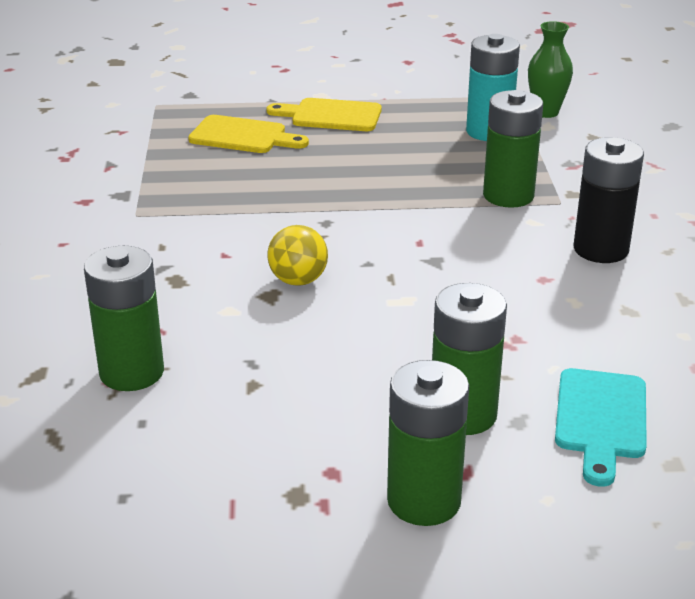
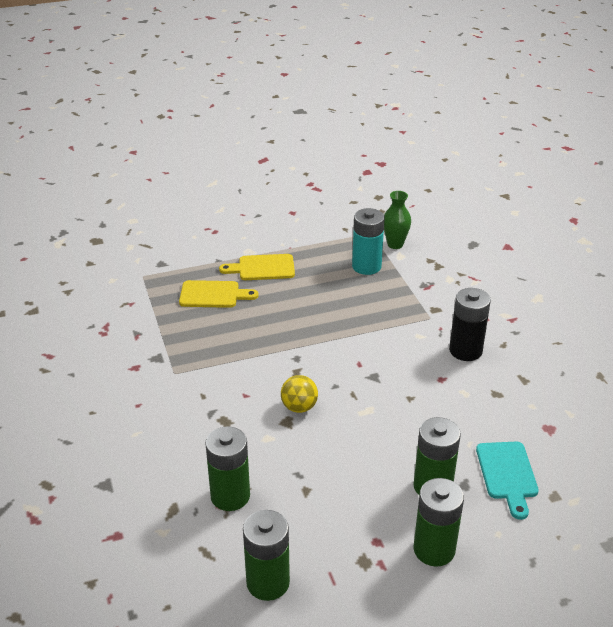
camera: 15 degrees left, 5 degrees up
green battery [483,90,543,208] -> green battery moved to [243,510,290,601]

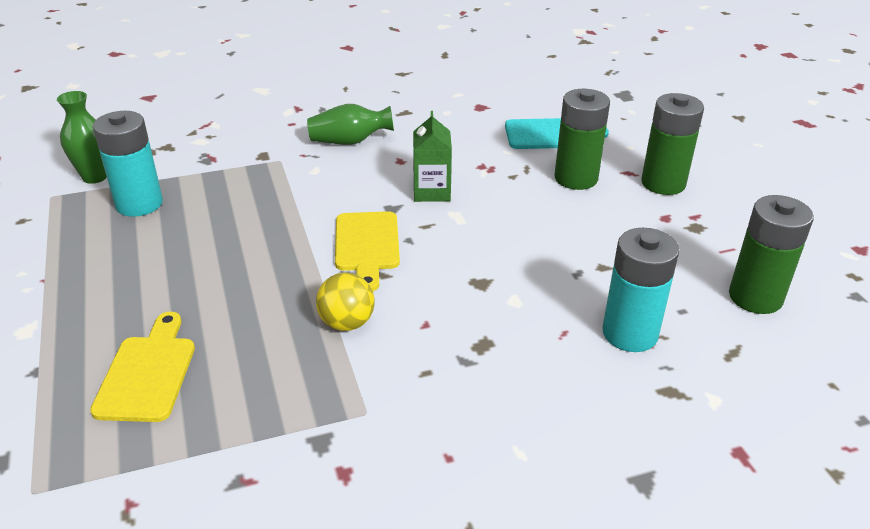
camera: 90 degrees left, 0 degrees up
green battery [205,426,250,511] -> turquoise battery [602,228,679,352]
yellow cutting board [219,254,295,280] -> yellow cutting board moved to [335,211,400,291]
yellow ball [281,375,318,413] -> yellow ball moved to [316,273,375,331]
black battery [449,288,491,361] -> green vase [307,104,394,145]
none -> green carton [413,111,452,202]

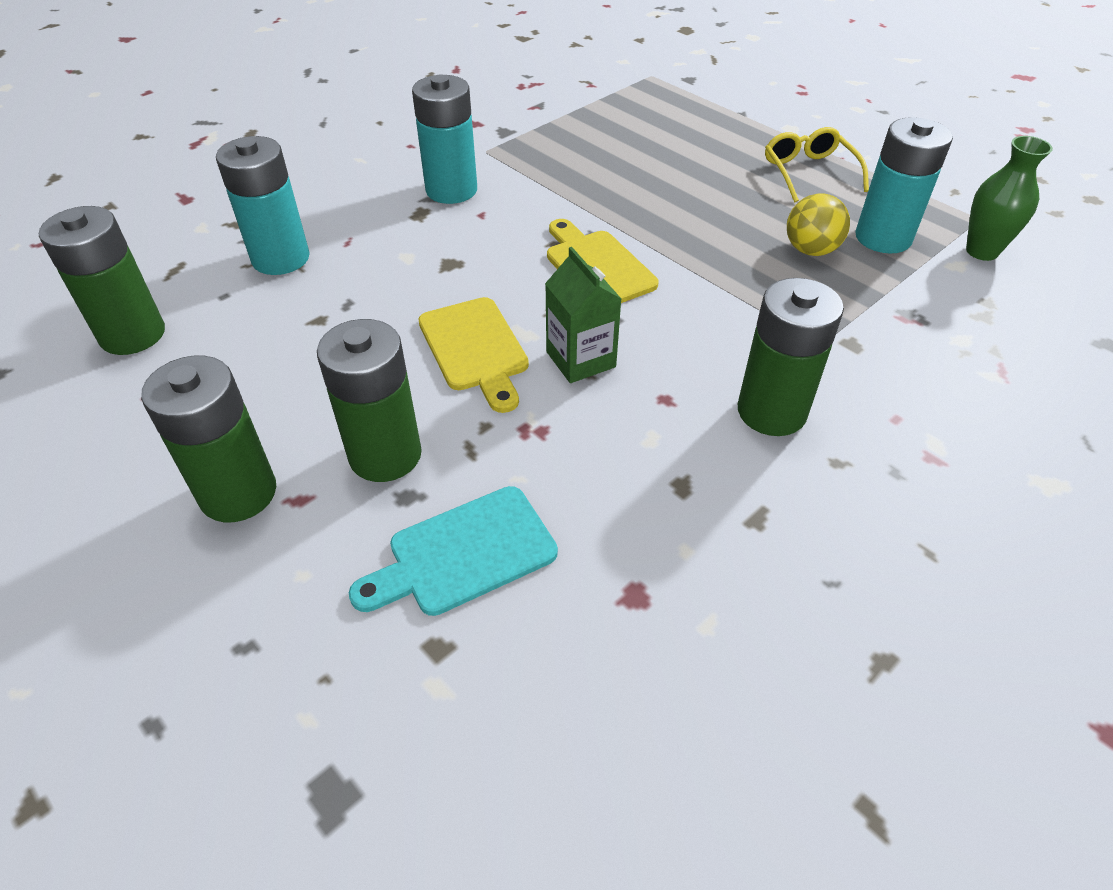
camera: 155 degrees right, 10 degrees up
yellow cutting board [90,312,195,422] -> yellow cutting board moved to [418,297,529,413]
green vase [307,104,394,145] -> green battery [738,278,844,436]
yellow ball [316,273,375,331] -> yellow ball moved to [787,193,850,256]
none -> turquoise battery [412,75,477,204]
none -> yellow glasses [765,127,869,203]

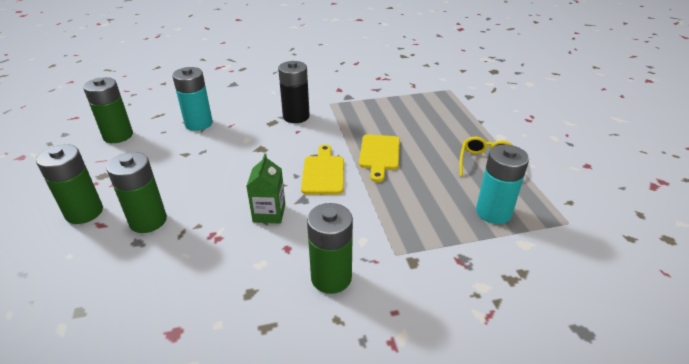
camera: 30 degrees right, 10 degrees down
turquoise cutting board [349,486,558,616] -> none
turquoise battery [412,75,477,204] -> black battery [278,61,310,123]
yellow cutting board [418,297,529,413] -> yellow cutting board moved to [359,134,400,182]
yellow ball [787,193,850,256] -> none
green vase [966,136,1053,261] -> none

